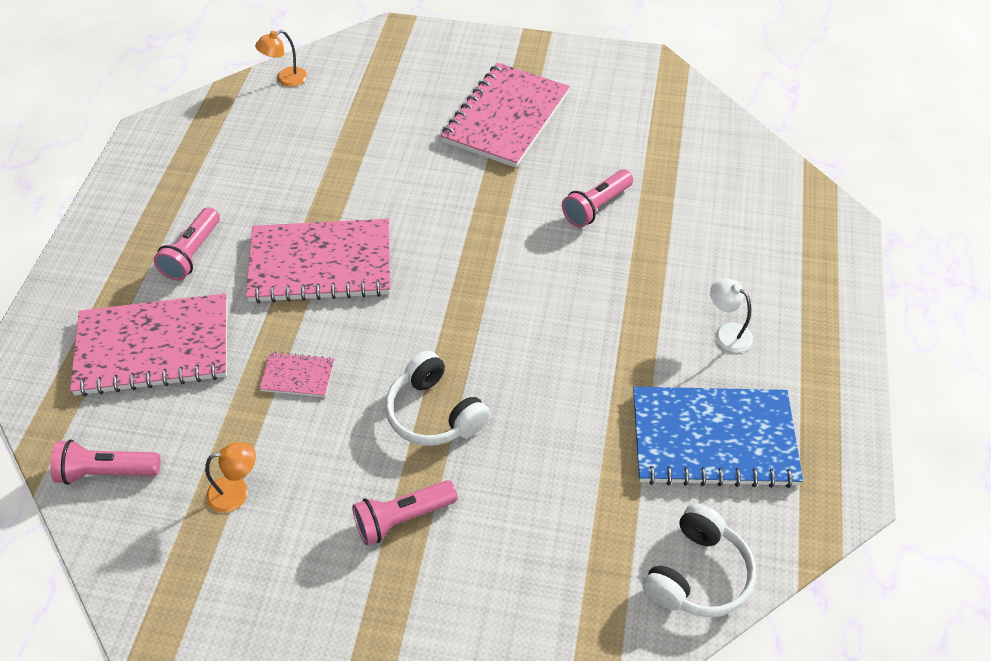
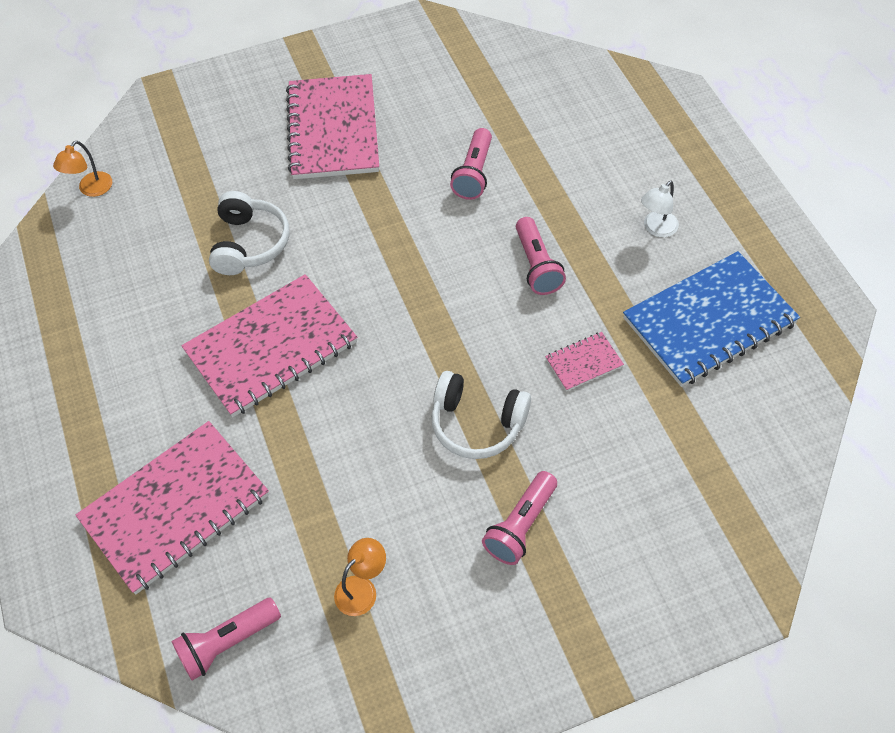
camera: 30 degrees left, 5 degrees up
pink flashlight [154,207,220,281] -> pink flashlight moved to [516,217,566,295]
pink notebook [259,352,334,397] -> pink notebook moved to [545,332,624,391]
white headphones [642,503,756,617] -> white headphones moved to [209,191,290,275]
white lamp [710,279,753,352] -> white lamp turned 60 degrees counterclockwise [641,181,679,237]

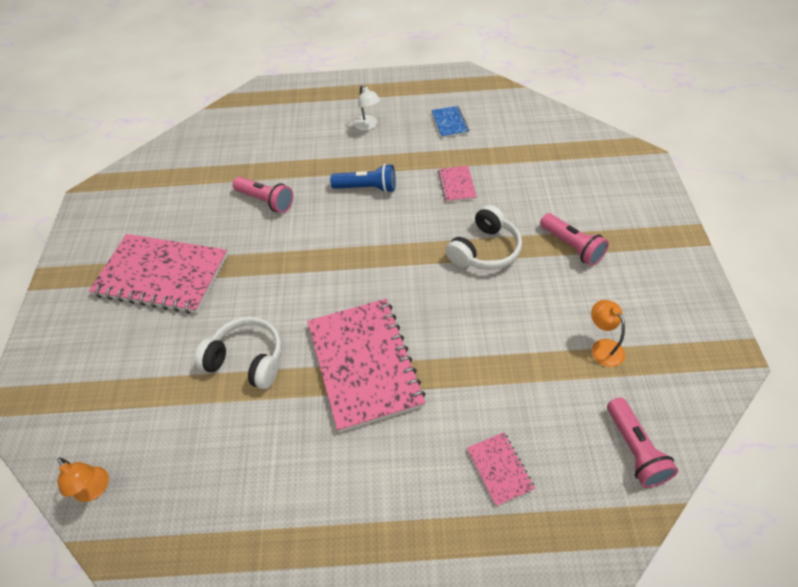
camera: 70 degrees left, 5 degrees down
pink notebook [76,421,269,594] -> pink notebook [467,432,535,506], size x0.44
pink flashlight [516,217,566,295] -> blue flashlight [330,164,396,193]
blue notebook [623,251,800,387] -> blue notebook [431,106,469,138], size x0.44

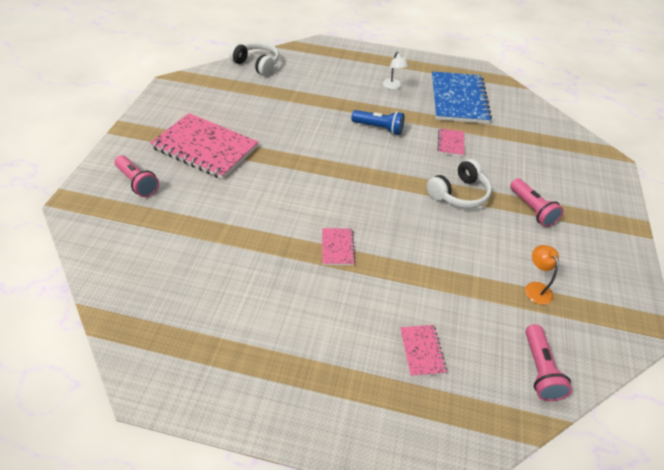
camera: 10 degrees right, 5 degrees down
orange lamp [57,458,109,502] -> none
white headphones [194,317,282,389] -> white headphones moved to [229,42,279,76]
pink flashlight [233,177,293,213] -> pink flashlight moved to [115,155,159,197]
pink notebook [308,299,426,433] -> pink notebook [322,228,355,265], size x0.44
blue notebook [431,106,469,138] -> blue notebook [432,71,492,124], size x2.27

